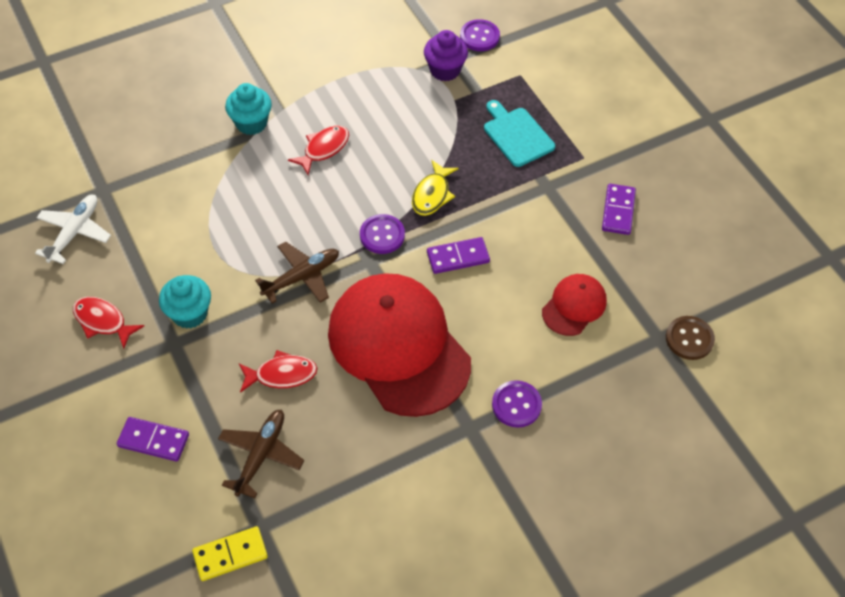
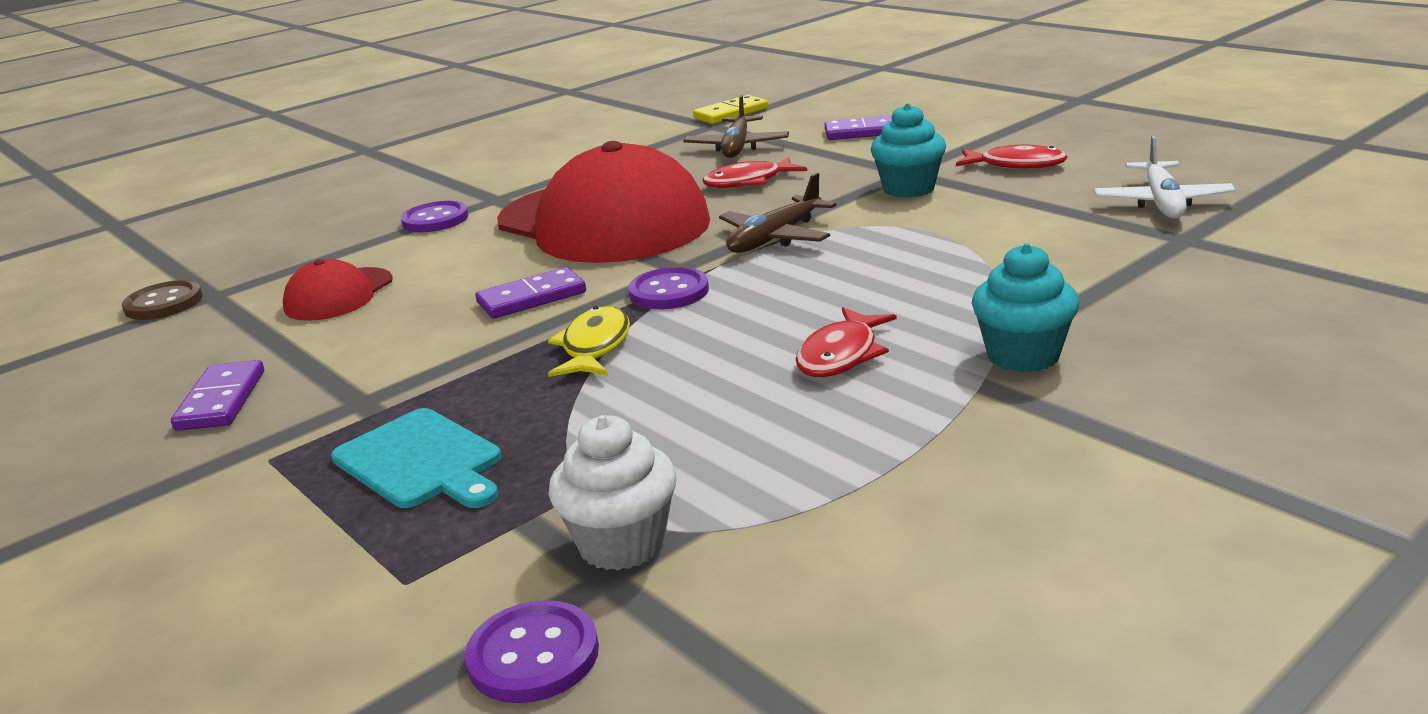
camera: 170 degrees right, 30 degrees down
purple cupcake [424,30,468,81] -> white cupcake [549,415,677,571]

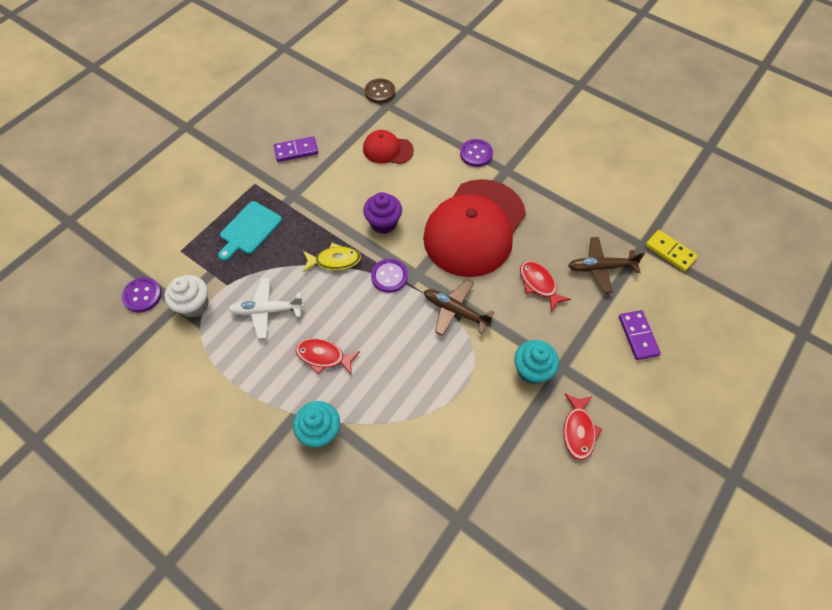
camera: 75 degrees right, 35 degrees up
purple domino [476,267,586,319] -> purple cupcake [363,192,402,234]
white plane [1094,136,1236,219] -> white plane moved to [228,278,304,339]

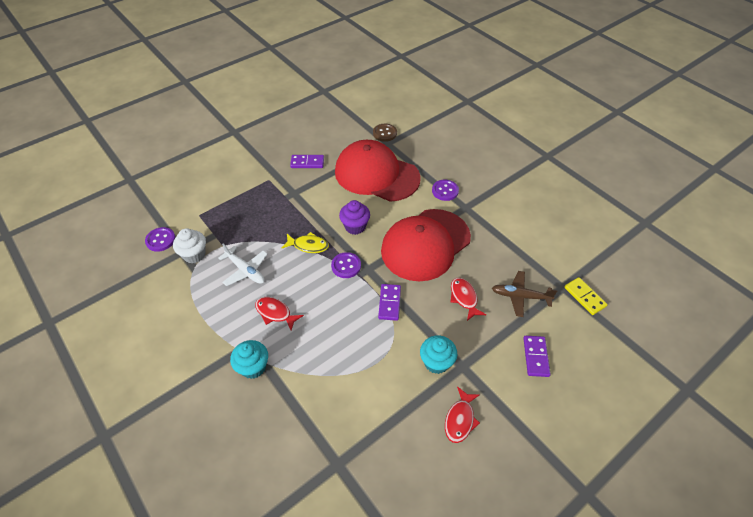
camera: 15 degrees right, 10 degrees down
turquoise cutting board [218,201,282,261] -> none
white plane [228,278,304,339] -> white plane turned 150 degrees counterclockwise [218,244,267,286]
red cap [363,130,414,164] -> red cap [335,140,421,202], size x2.17
brown plane [424,280,494,336] -> purple domino [378,284,401,321]

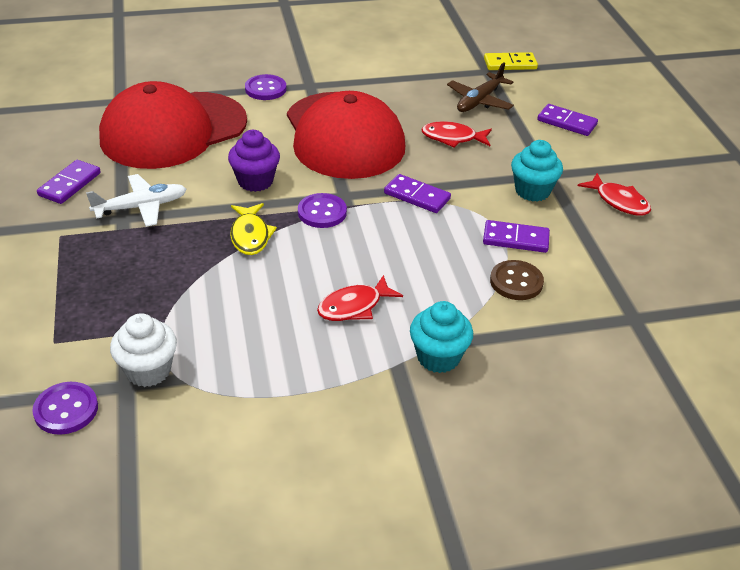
camera: 65 degrees left, 10 degrees down
white plane [218,244,267,286] -> white plane moved to [86,174,187,227]
yellow fish [282,232,329,253] -> yellow fish turned 135 degrees clockwise [230,203,277,255]
brown button [373,124,397,142] -> brown button moved to [490,260,544,300]
none -> purple domino [483,220,550,253]

